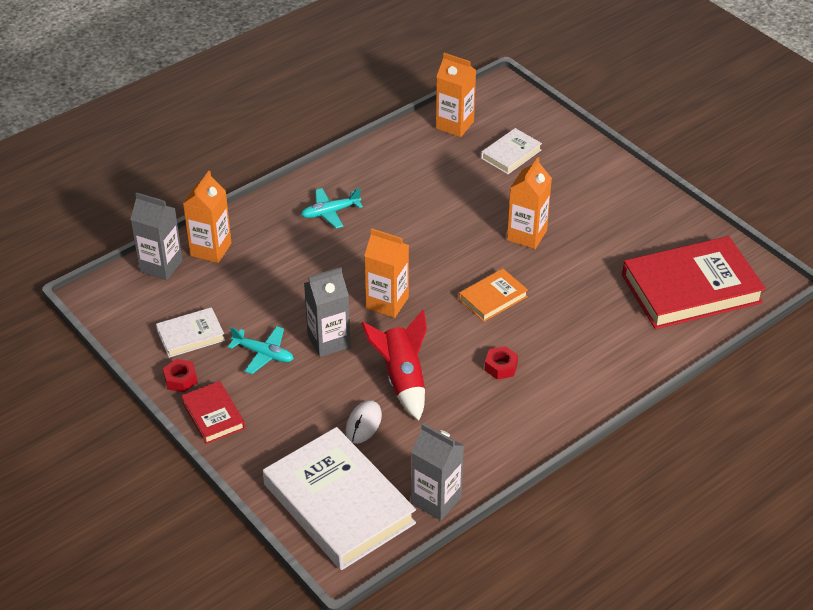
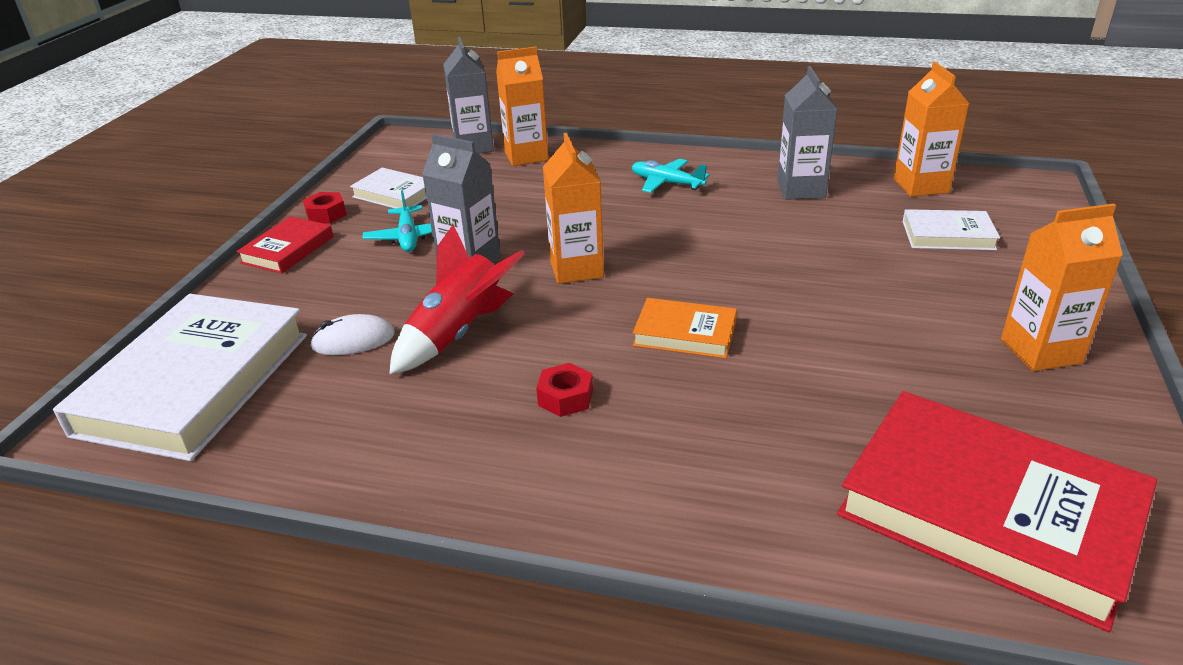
camera: 55 degrees right, 10 degrees down
grey carton [411,423,464,521] -> grey carton moved to [777,66,837,200]
orange carton [507,157,552,249] -> orange carton moved to [1001,204,1123,371]

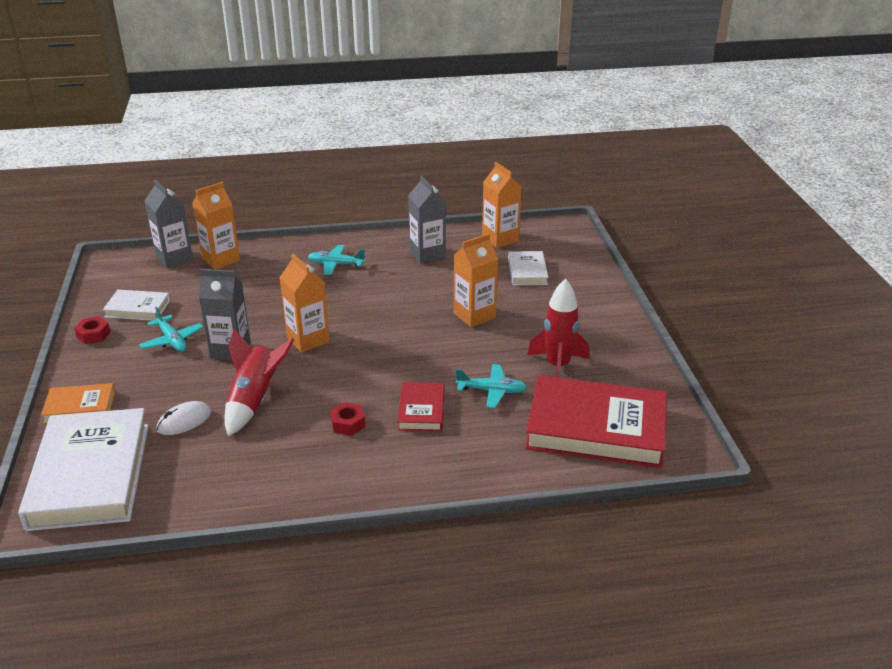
camera: 25 degrees left, 0 degrees up
red book [236,216,333,274] -> red book moved to [398,382,444,431]
orange book [633,298,737,358] -> orange book moved to [41,383,115,424]
white book [902,209,1000,250] -> white book turned 75 degrees counterclockwise [508,251,548,285]
orange carton [1001,204,1123,371] -> orange carton moved to [454,233,498,327]
none -> turquoise plane [456,364,527,408]
none -> red rocket [527,279,589,378]

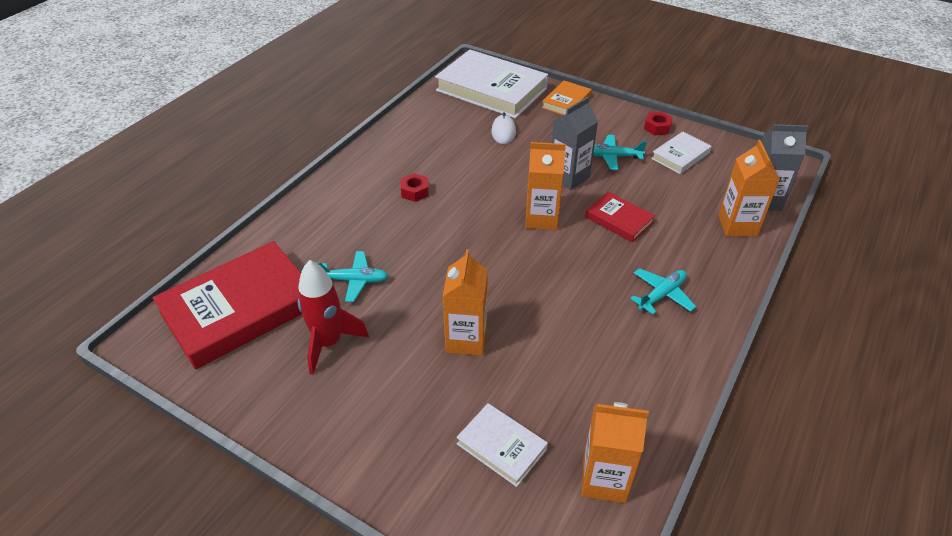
camera: 130 degrees right, 10 degrees up
red rocket [224,329,295,436] -> none
red book [398,382,444,431] -> red book moved to [585,192,655,242]
grey carton [408,176,446,264] -> none
turquoise plane [456,364,527,408] -> turquoise plane turned 135 degrees counterclockwise [316,251,388,302]

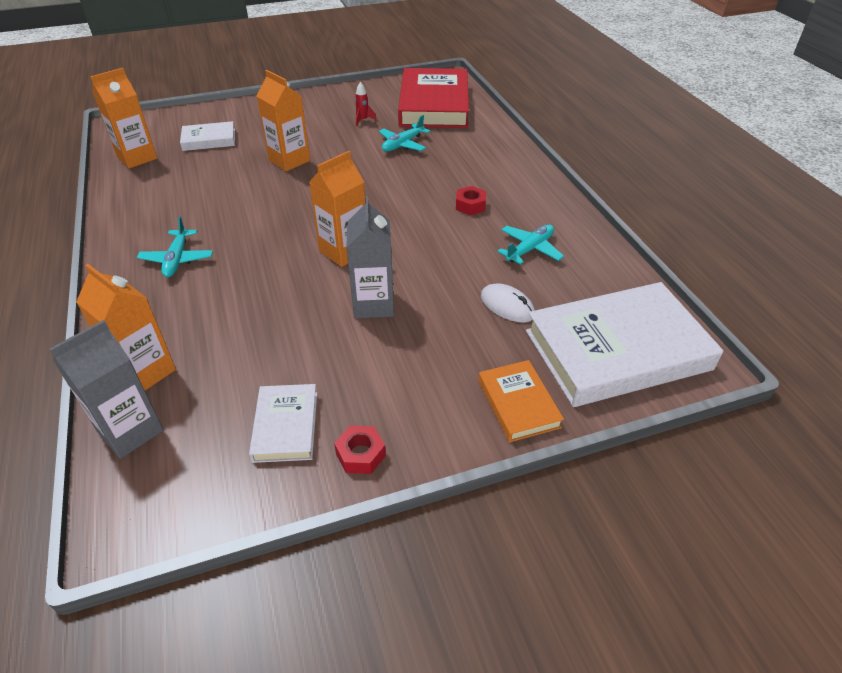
camera: 130 degrees right, 0 degrees up
red rocket [298,260,369,375] -> red rocket [355,82,376,126], size x0.46
red book [585,192,655,242] -> none
turquoise plane [593,135,647,170] -> turquoise plane moved to [498,225,564,265]

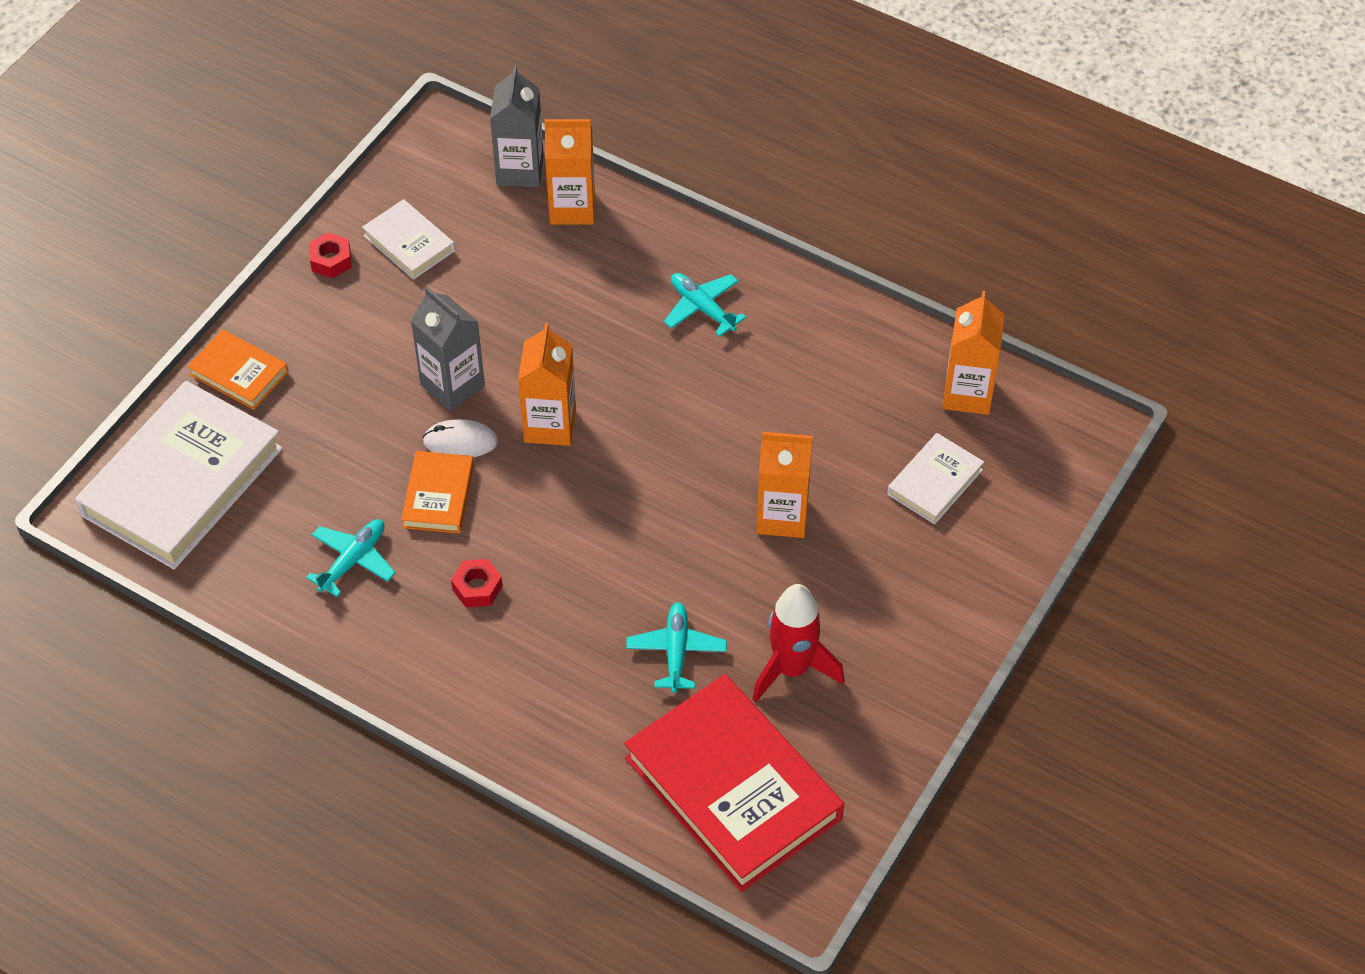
camera: 140 degrees right, 10 degrees up
red rocket [355,82,376,126] -> red rocket [752,584,845,703], size x2.18
white mouse [481,283,535,323] -> white mouse moved to [422,419,498,457]
turquoise plane [498,225,564,265] -> turquoise plane turned 150 degrees counterclockwise [306,519,396,597]
none -> orange book [401,451,474,534]

